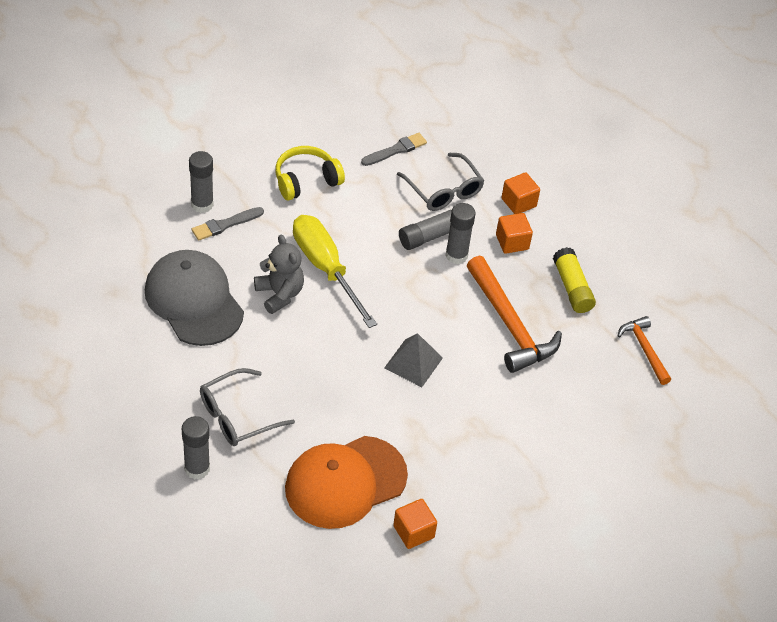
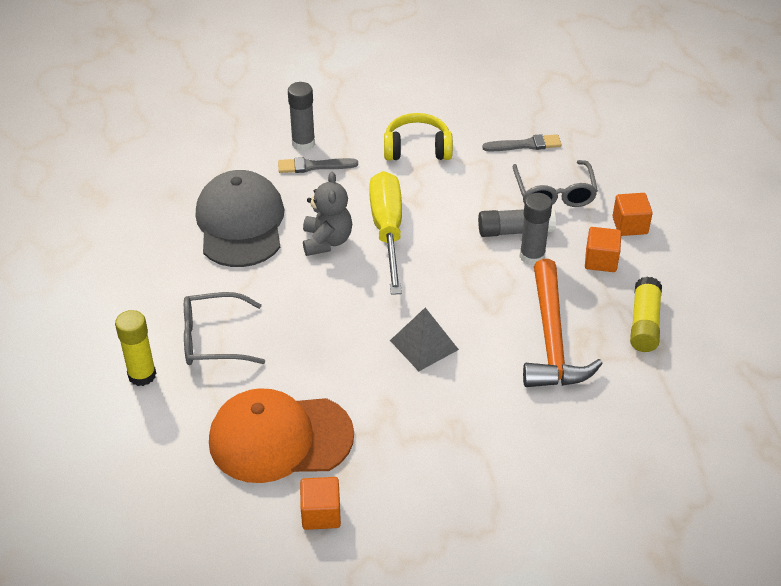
camera: 30 degrees right, 5 degrees down
grey glue stick [182,416,210,480] -> yellow glue stick [115,310,156,386]
orange hammer [618,316,671,385] -> none

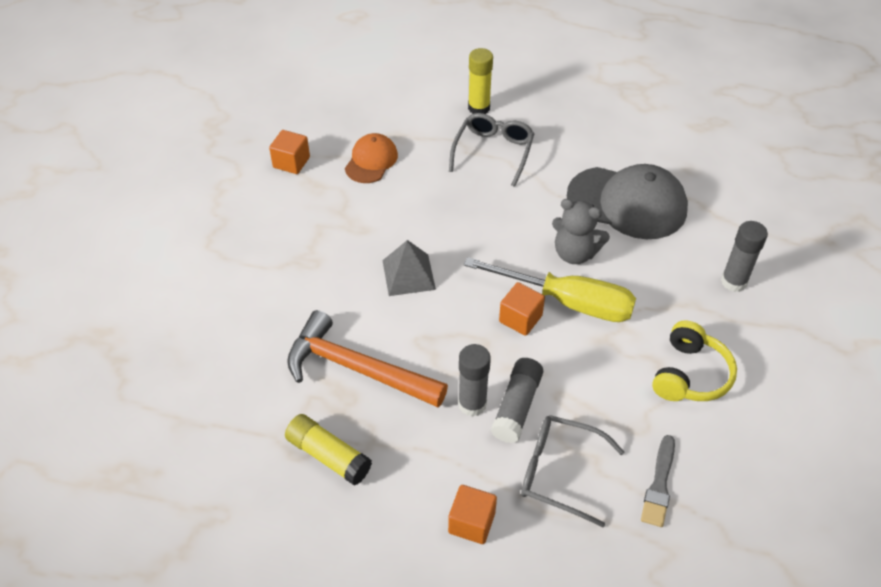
camera: 115 degrees right, 5 degrees up
orange cap [209,388,354,483] -> orange cap [345,133,398,183], size x0.55
grey brush [278,157,358,173] -> none
orange cube [585,227,621,272] -> orange cube moved to [499,282,545,336]

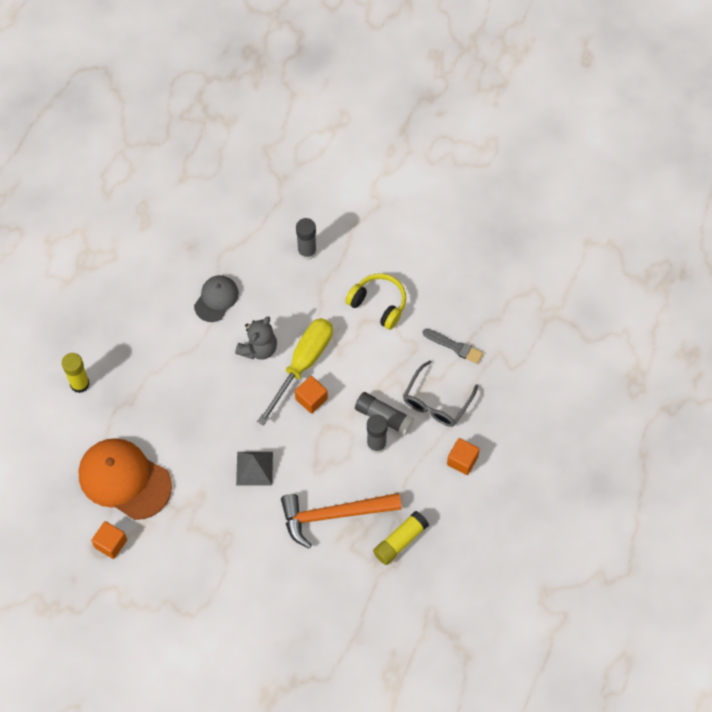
camera: 80 degrees left, 15 degrees up
orange hammer [287,310,448,407] -> orange hammer turned 45 degrees clockwise [281,493,402,548]
orange cap [345,133,398,183] -> orange cap [79,438,172,520], size x1.81
grey glasses [449,113,534,187] -> none
grey cap [567,164,688,239] -> grey cap [194,275,239,322], size x0.55

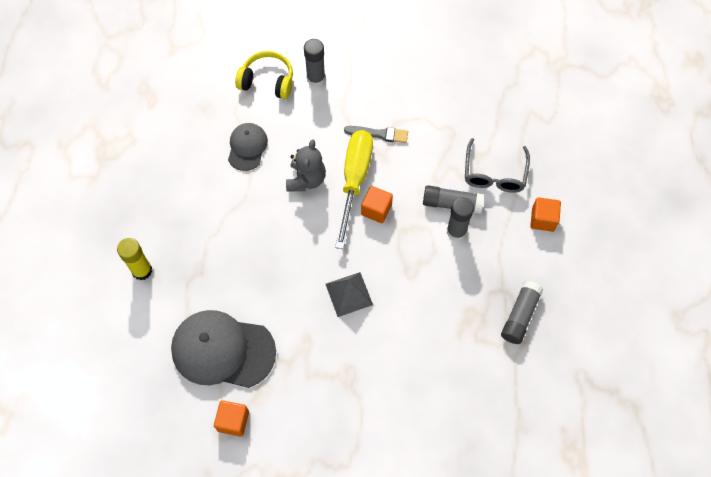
camera: 20 degrees left, 0 degrees up
orange cap [79,438,172,520] -> grey cap [171,310,276,388]
orange hammer [281,493,402,548] -> none
yellow headphones [345,273,406,330] -> yellow headphones moved to [235,51,293,99]
yellow glue stick [373,511,429,565] -> grey glue stick [501,281,543,344]
grey brush [423,329,483,364] -> grey brush moved to [344,126,408,143]

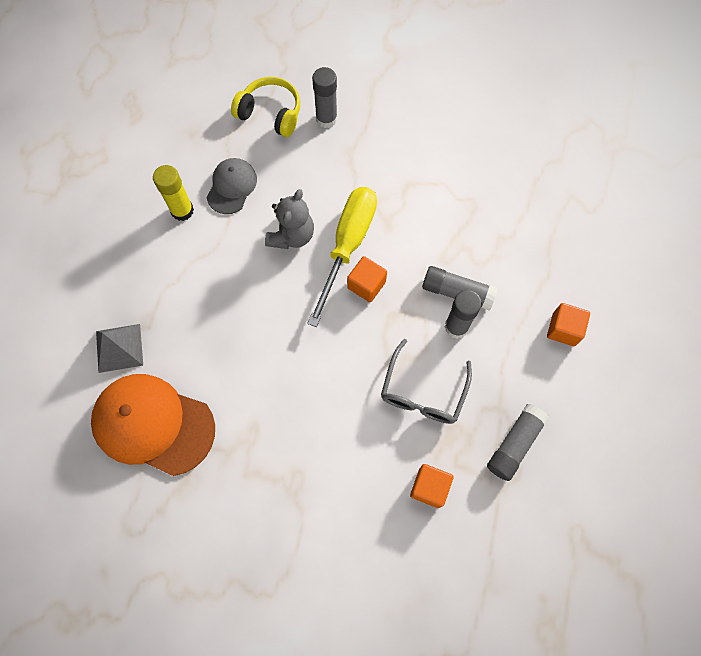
camera: 10 degrees right, 5 degrees up
yellow glue stick [117,238,152,280] -> yellow glue stick moved to [153,165,194,221]
grey cap [171,310,276,388] -> orange cap [91,374,215,476]
orange cube [214,400,249,437] -> orange cube moved to [410,464,453,508]
grey pyramid [326,272,373,317] -> grey pyramid moved to [96,324,143,373]
grey brush [344,126,408,143] -> none
grey glasses [465,138,530,193] -> grey glasses moved to [381,339,472,424]

